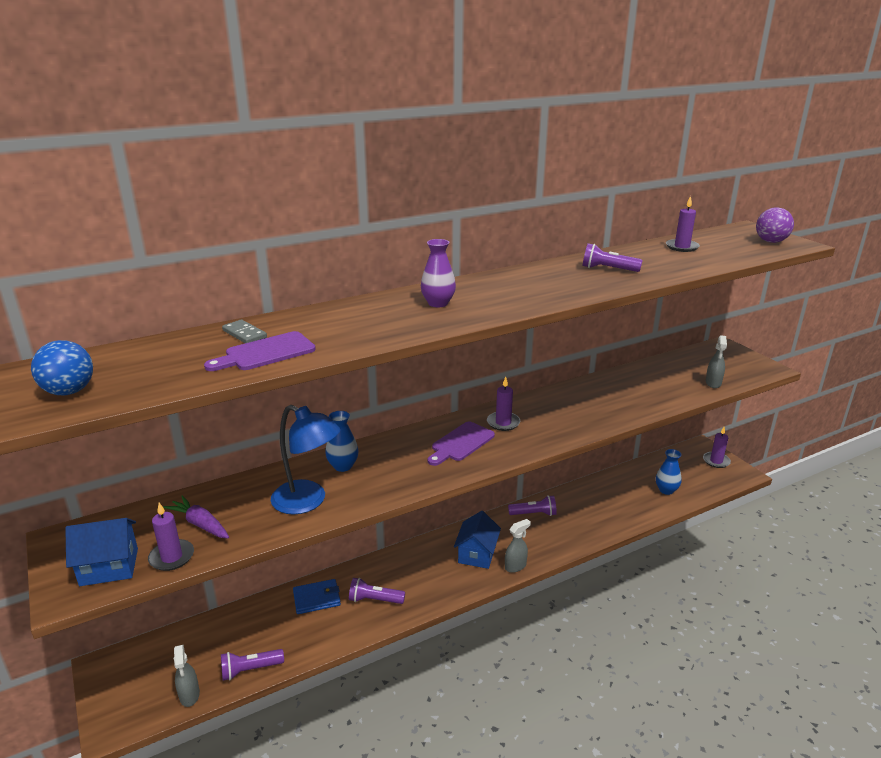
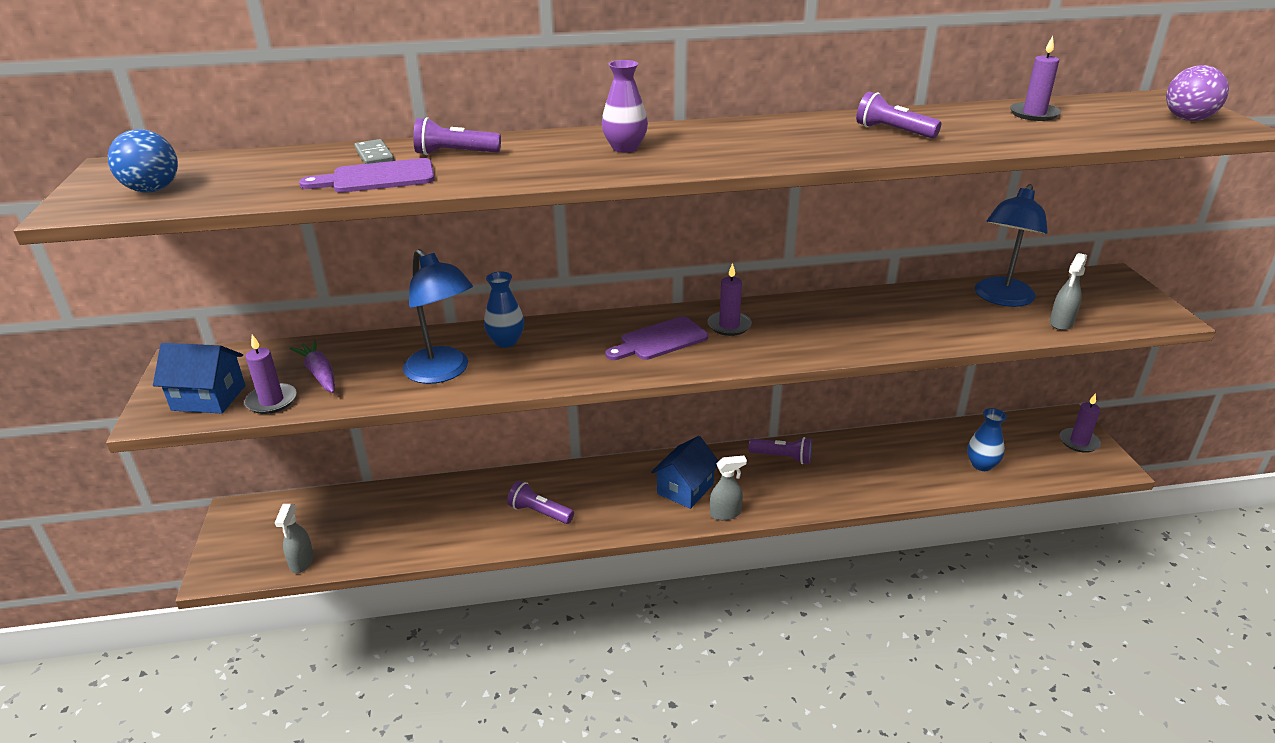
camera: 20 degrees right, 5 degrees up
purple flashlight [221,649,284,681] -> purple flashlight moved to [413,117,501,155]
blue wallet [293,579,341,614] -> none
none -> blue lamp [975,184,1048,307]

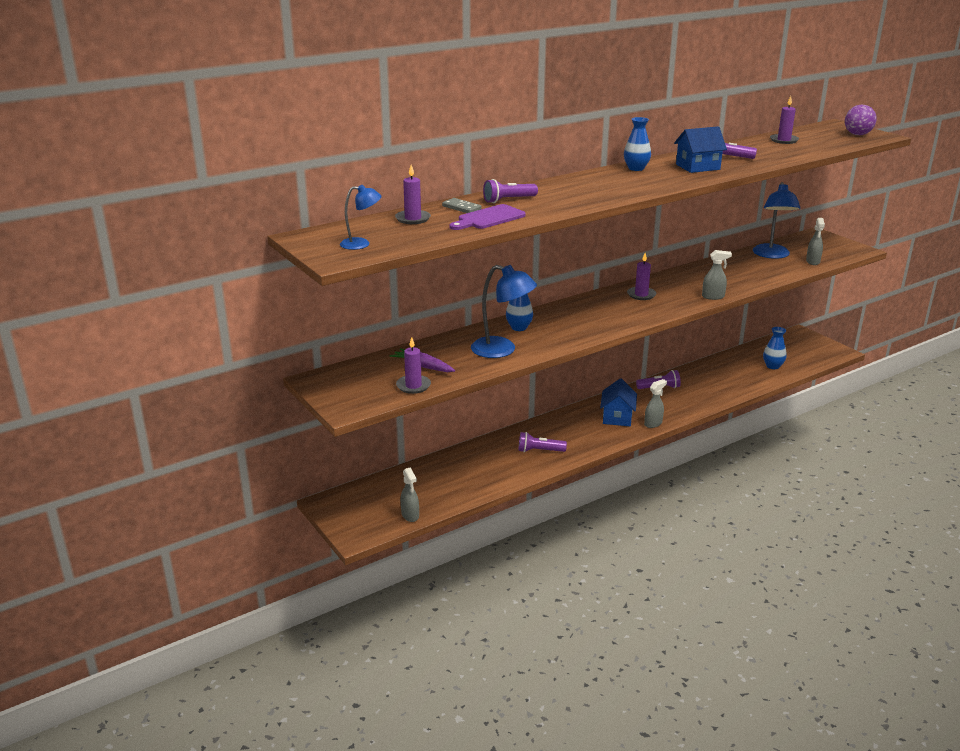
camera: 25 degrees left, 5 degrees down
blue ball [108,129,178,193] -> blue lamp [340,185,382,250]
blue house [153,343,245,414] -> blue house moved to [674,126,727,173]
purple vase [602,60,648,153] -> none
purple cutting board [605,316,708,360] -> none
purple candle [1060,393,1101,453] -> purple candle moved to [395,165,431,224]
none -> blue vase [624,117,651,171]
none -> grey spray bottle [702,250,732,300]

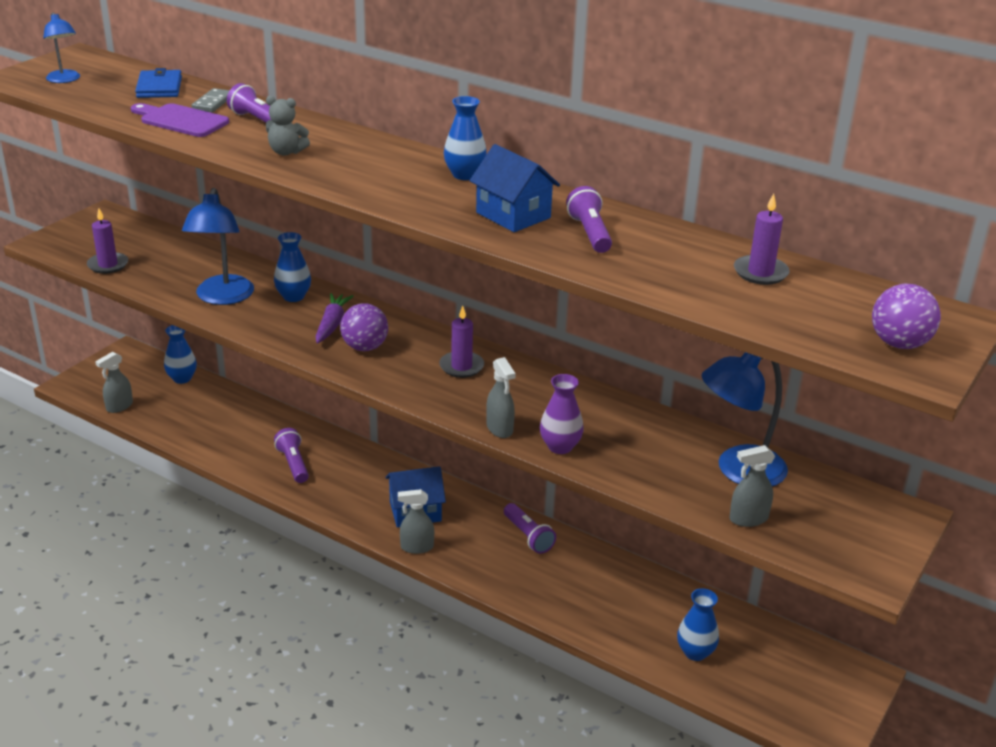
camera: 65 degrees right, 5 degrees up
purple carrot [390,348,455,372] -> purple carrot moved to [316,293,354,343]
purple candle [395,165,431,224] -> blue wallet [135,68,182,98]
grey spray bottle [644,379,667,428] -> grey spray bottle turned 150 degrees clockwise [398,489,434,554]
none -> blue vase [164,325,197,384]
none -> grey teddy bear [266,96,310,156]
none -> purple ball [340,303,388,351]
none -> purple vase [540,374,584,454]

